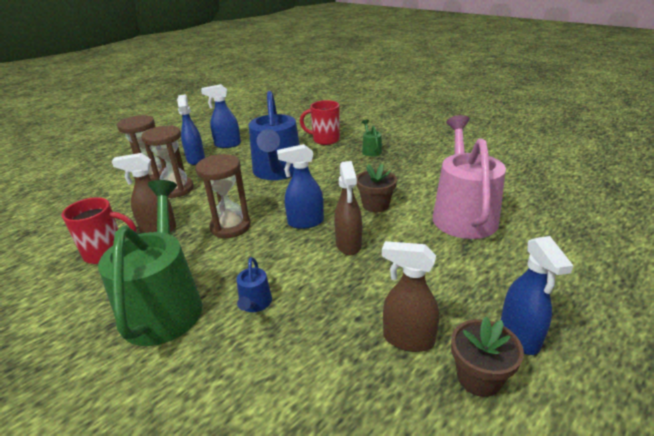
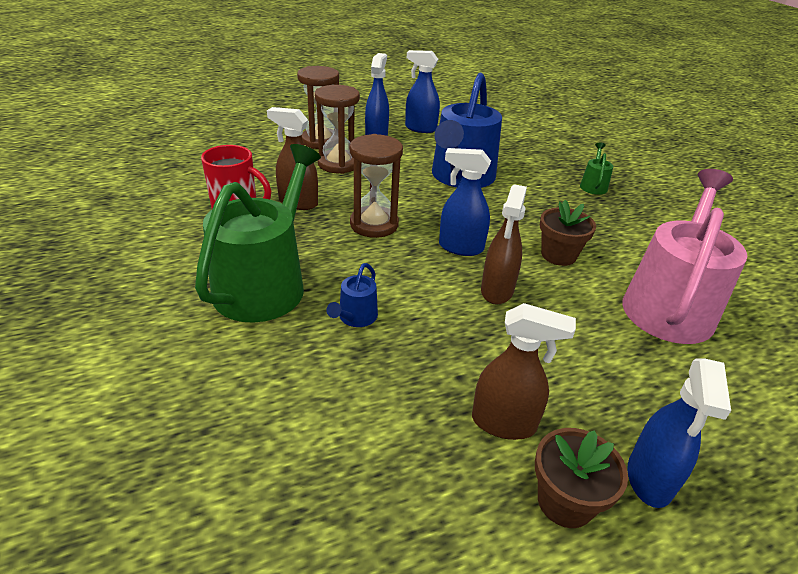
camera: 20 degrees right, 5 degrees up
red mug [300,100,340,145] -> none
brown spray bottle [382,241,439,352] -> brown spray bottle turned 150 degrees clockwise [472,303,576,440]

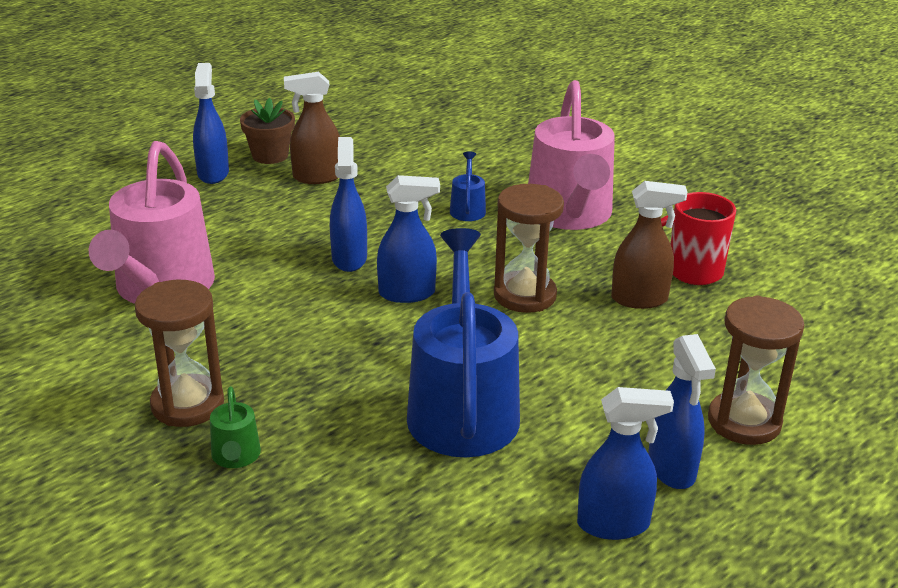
camera: 160 degrees right, 5 degrees down
green watering can [195,144,321,323] -> pink watering can [528,80,615,230]
brown hourglass [315,85,360,174] -> brown hourglass moved to [135,280,224,427]
brown spray bottle [481,184,527,305] -> blue spray bottle [330,137,367,272]
brown flower pot [540,200,596,266] -> none

